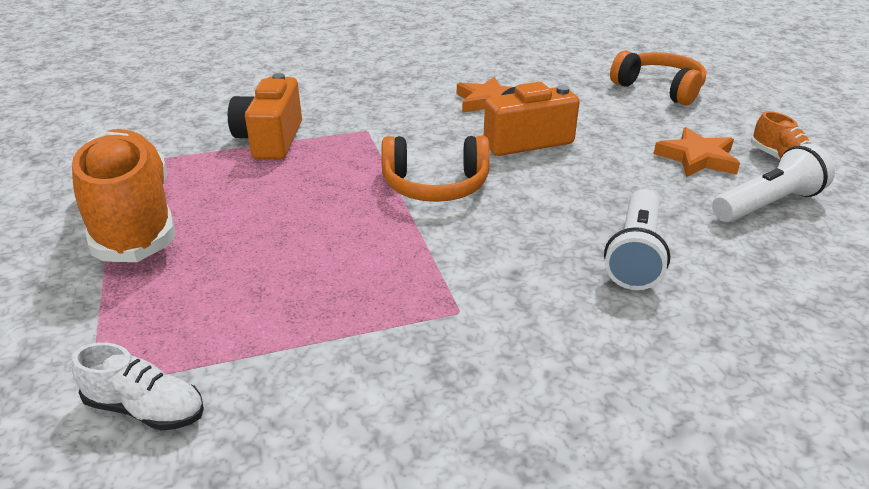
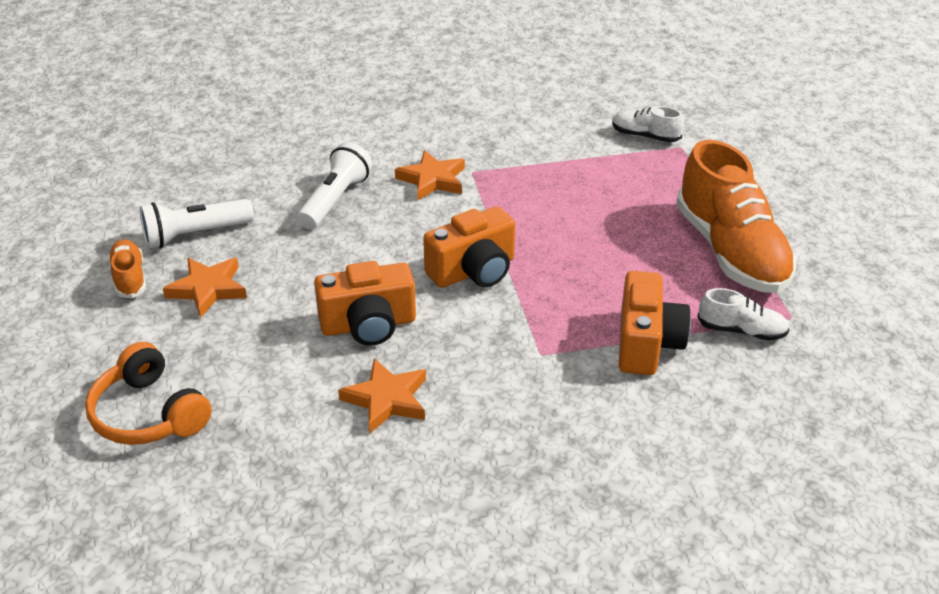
camera: 175 degrees left, 5 degrees up
orange headphones [381,136,490,202] -> orange camera [423,206,515,288]
none -> orange star [395,150,465,200]
none -> white shoe [697,288,789,341]

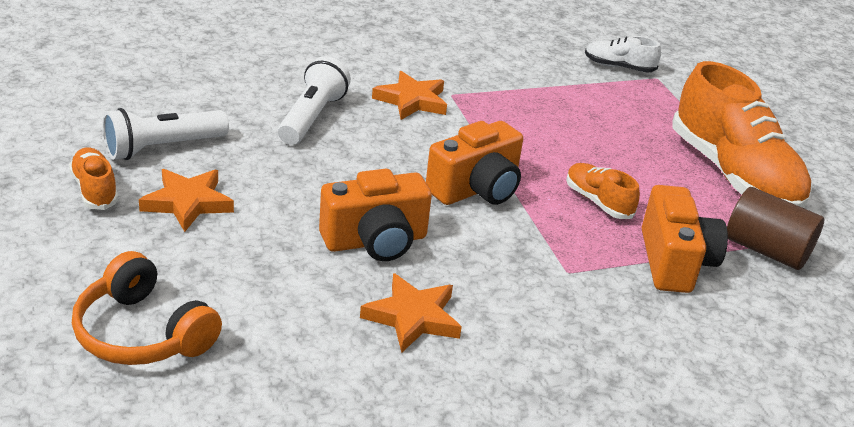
camera: 10 degrees left, 5 degrees down
white shoe [697,288,789,341] -> brown cylinder [727,187,824,270]
none -> orange shoe [566,163,640,219]

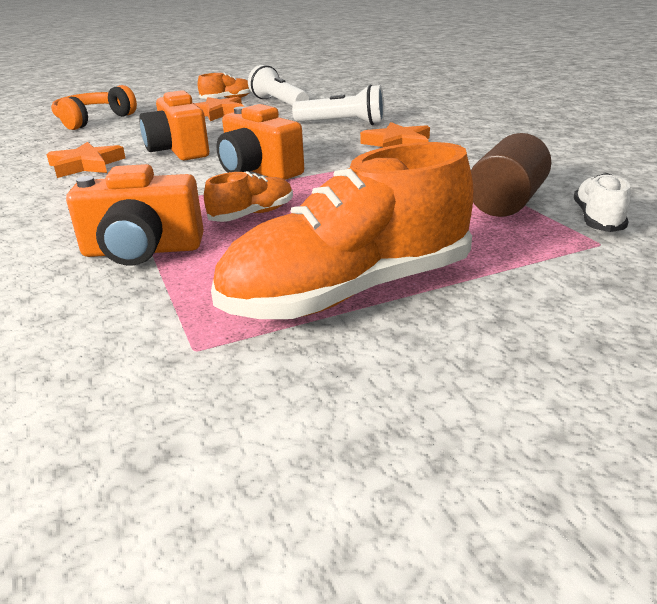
camera: 90 degrees right, 5 degrees down
brown cylinder [727,187,824,270] -> brown cylinder moved to [471,133,551,217]

